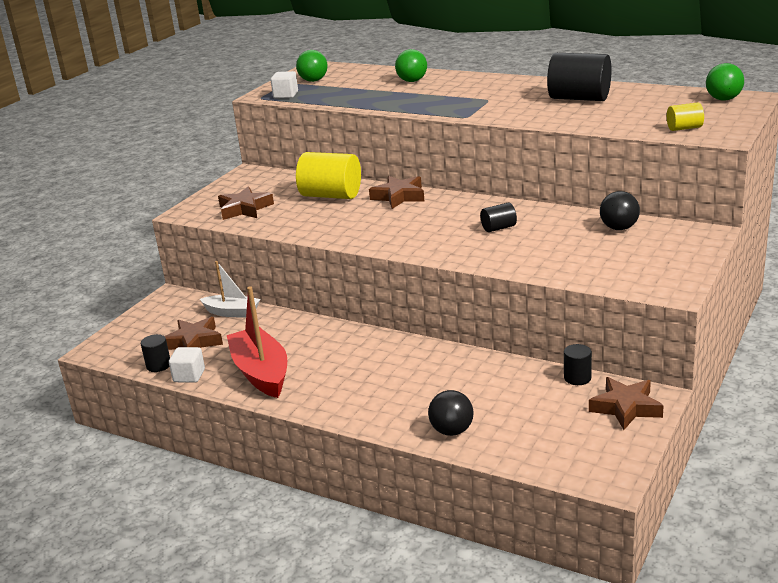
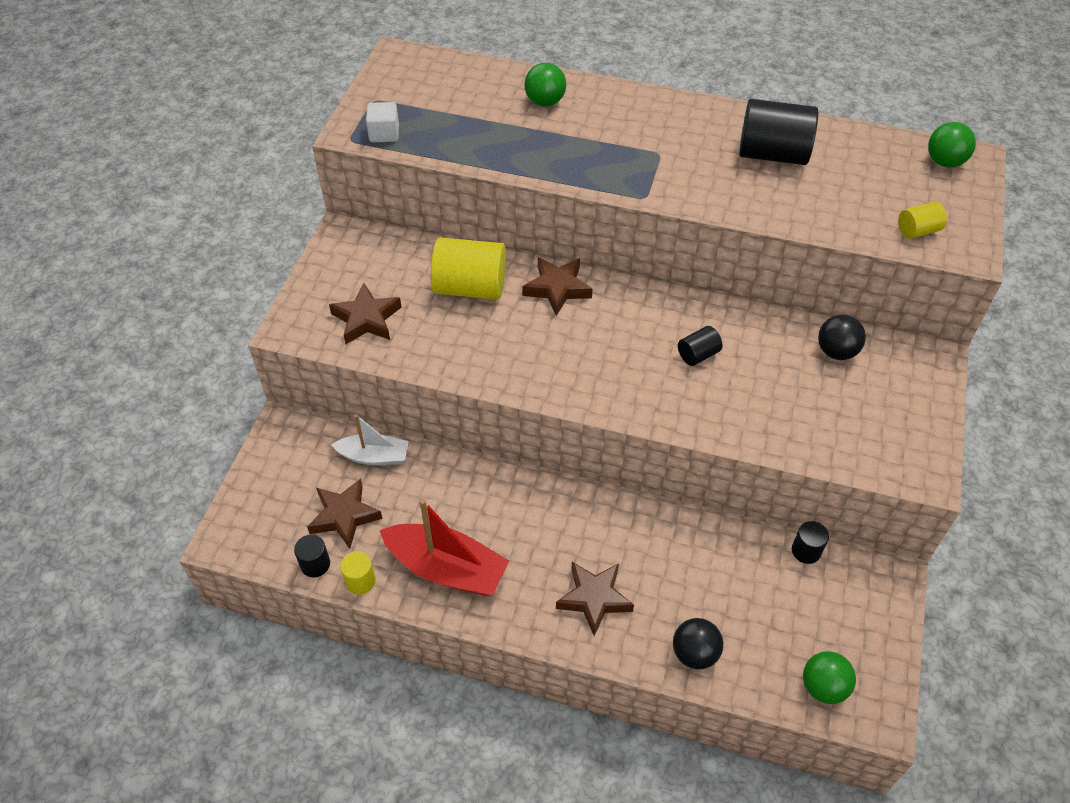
camera: 15 degrees left, 25 degrees up
white cube [169,347,205,383] -> yellow cylinder [340,551,376,594]
red boat [227,286,287,398] -> red boat turned 150 degrees clockwise [380,499,509,596]
green ball [296,50,327,82] -> green ball moved to [803,651,856,704]
brown star [589,377,664,430] -> brown star moved to [556,562,634,636]

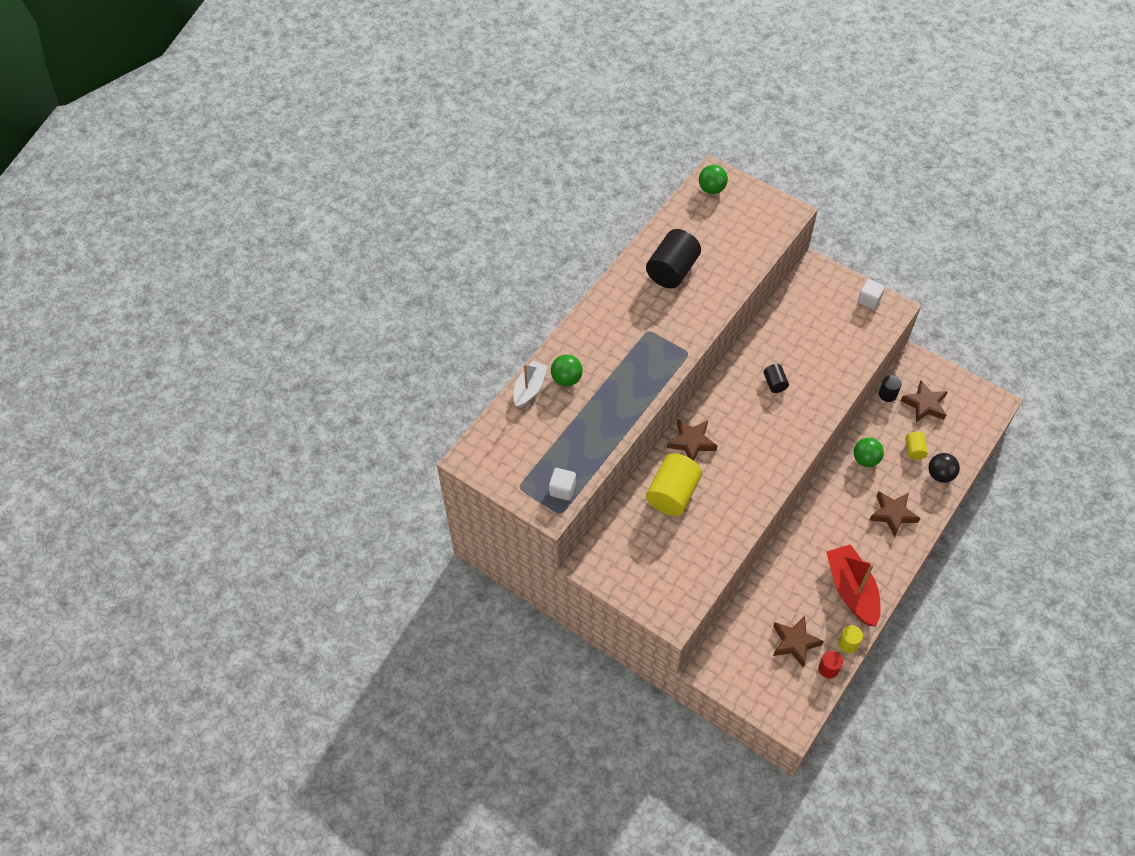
camera: 70 degrees left, 5 degrees up
black cylinder [294,534,330,577] -> red cylinder [818,650,843,678]
brown star [329,283,402,344] -> brown star moved to [901,380,948,422]
white boat [331,414,409,465] -> white boat moved to [513,361,548,408]
red boat [380,499,509,596] -> red boat turned 60 degrees counterclockwise [826,544,880,627]
green ball [803,651,856,704] -> green ball moved to [853,438,884,467]
black ball [818,315,866,360] -> none
yellow cylinder [898,202,947,239] -> yellow cylinder moved to [905,432,928,460]
none -> white cube [858,279,885,309]

